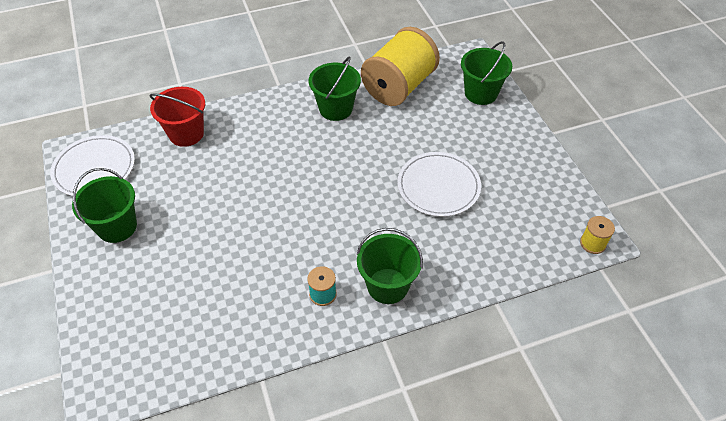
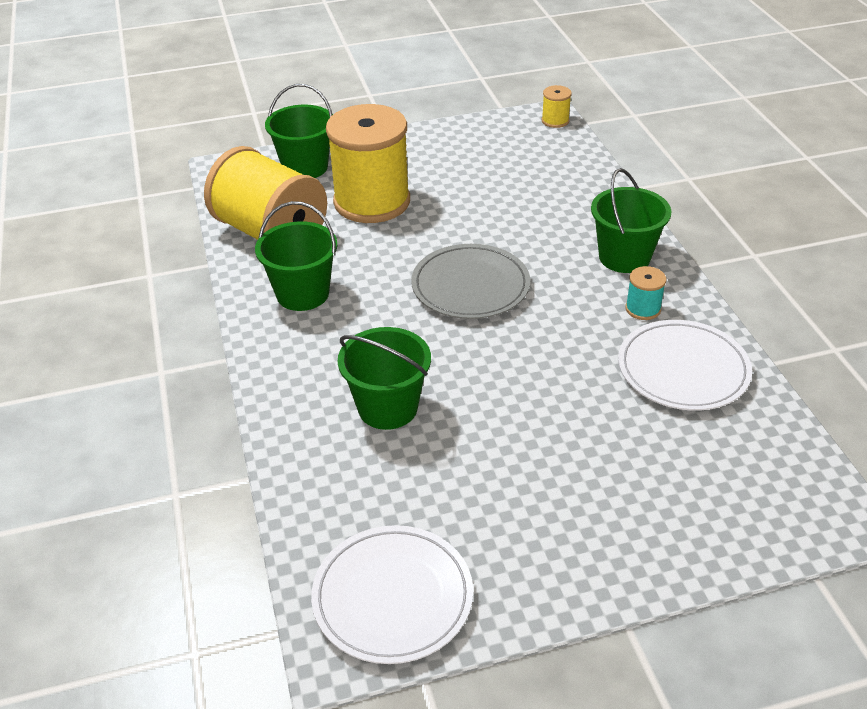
camera: 85 degrees left, 10 degrees down
green bucket [72,168,137,243] -> green bucket moved to [338,327,431,430]
red bucket [150,87,205,147] -> none
white plate [397,152,481,217] -> white plate moved to [618,320,752,411]
none -> yellow spool [326,104,410,223]
none -> grey plate [411,244,530,319]

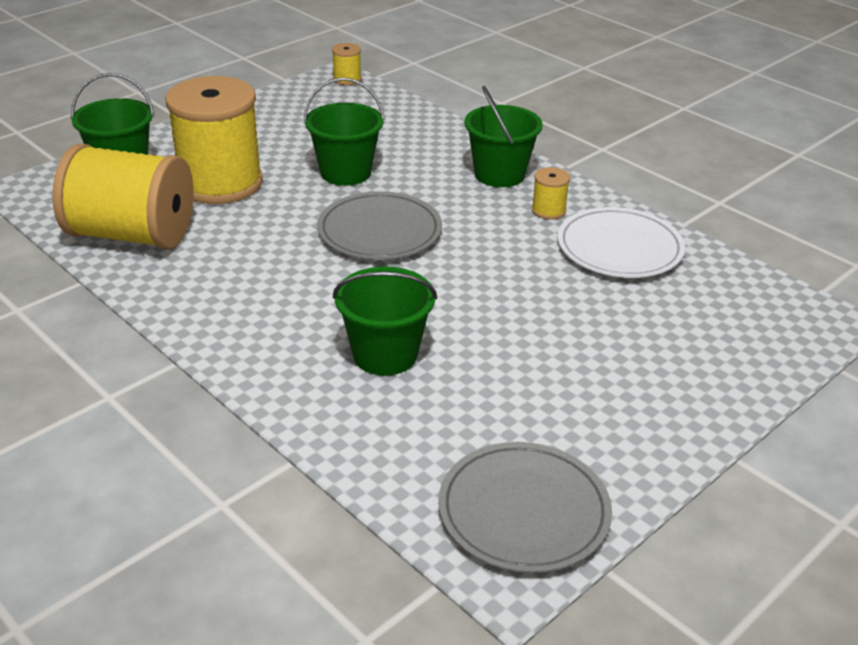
camera: 30 degrees left, 5 degrees down
green bucket [255,201,337,311] -> green bucket moved to [303,77,385,186]
white plate [311,525,473,664] -> grey plate [438,442,612,573]
turquoise spool [625,266,666,320] -> yellow spool [531,167,570,220]

